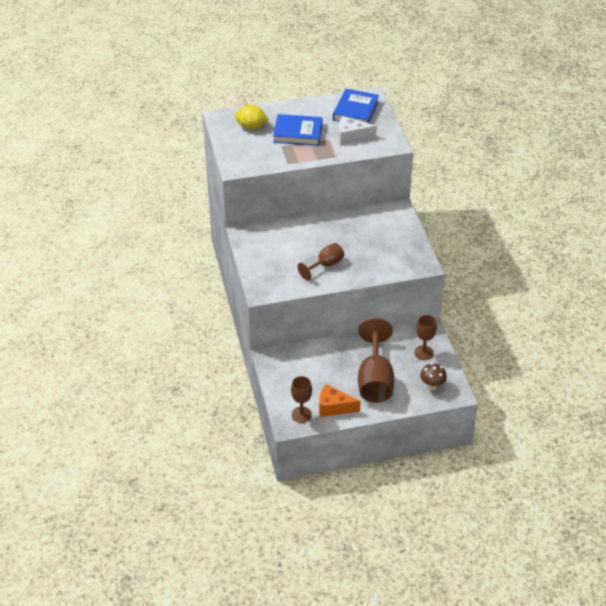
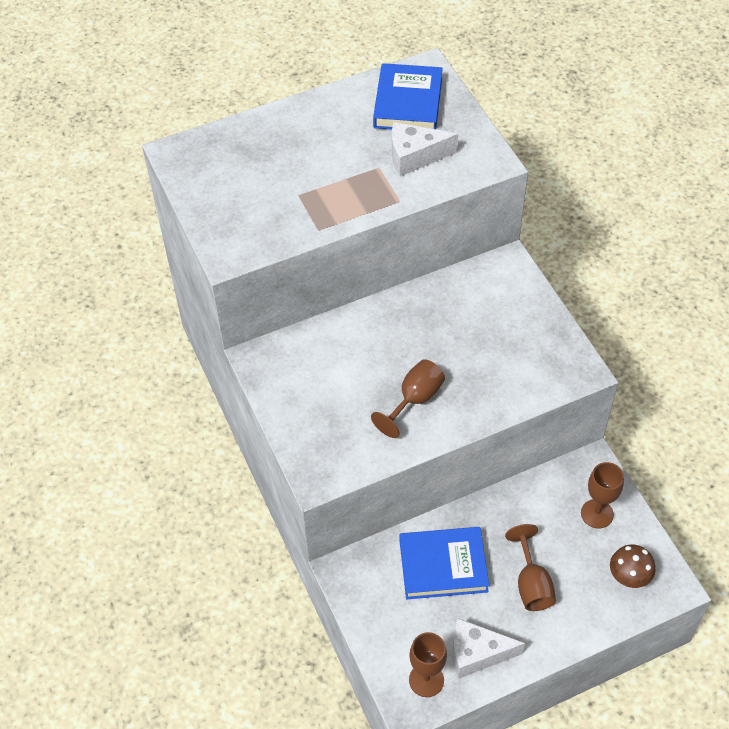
camera: 10 degrees left, 10 degrees up
yellow lemon [235,105,269,130] -> none
blue book [273,114,323,146] -> blue book moved to [400,527,489,599]
orange cheese [319,384,361,417] -> white cheese [453,618,525,679]
brown goblet [358,318,394,403] -> brown goblet [505,524,556,611], size x0.56

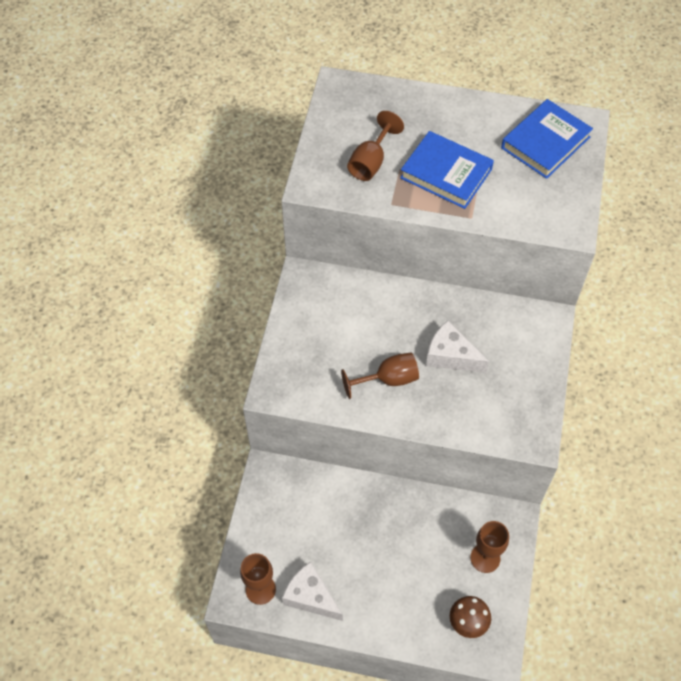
camera: 35 degrees right, 5 degrees up
white cheese [392,122,458,176] -> white cheese moved to [426,320,489,373]
blue book [400,527,489,599] -> blue book moved to [400,131,494,209]
brown goblet [505,524,556,611] -> brown goblet moved to [347,111,404,181]

